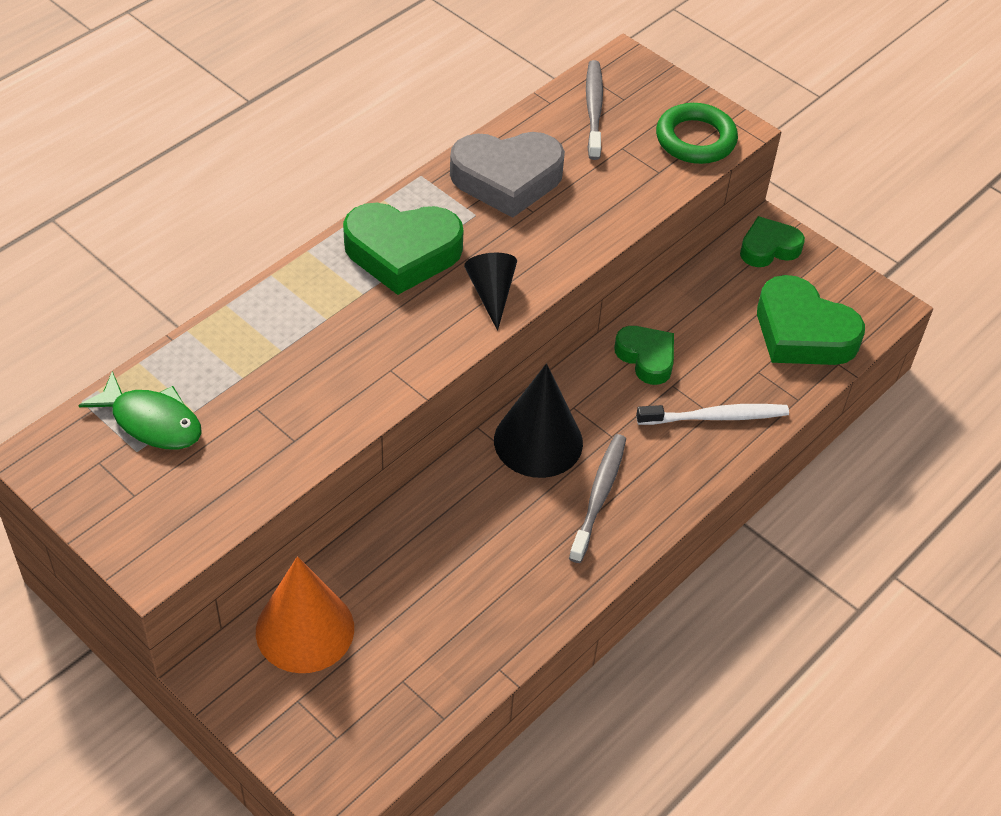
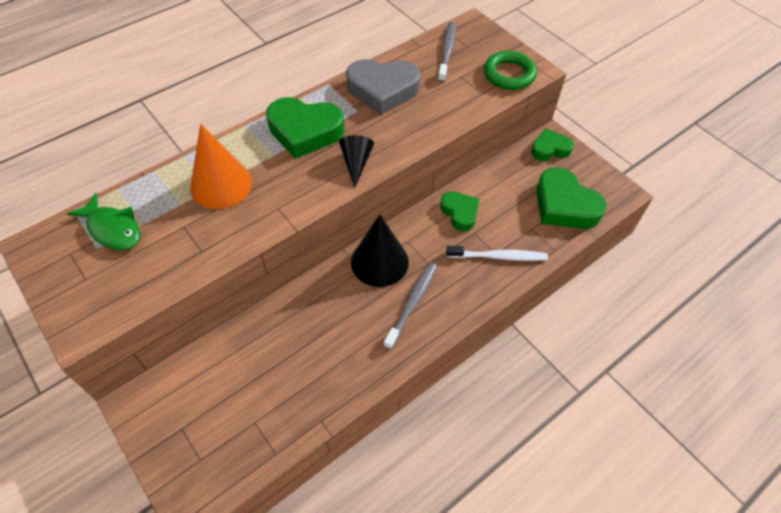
camera: 10 degrees right, 5 degrees up
orange cone [256,556,354,673] -> orange cone moved to [190,124,252,209]

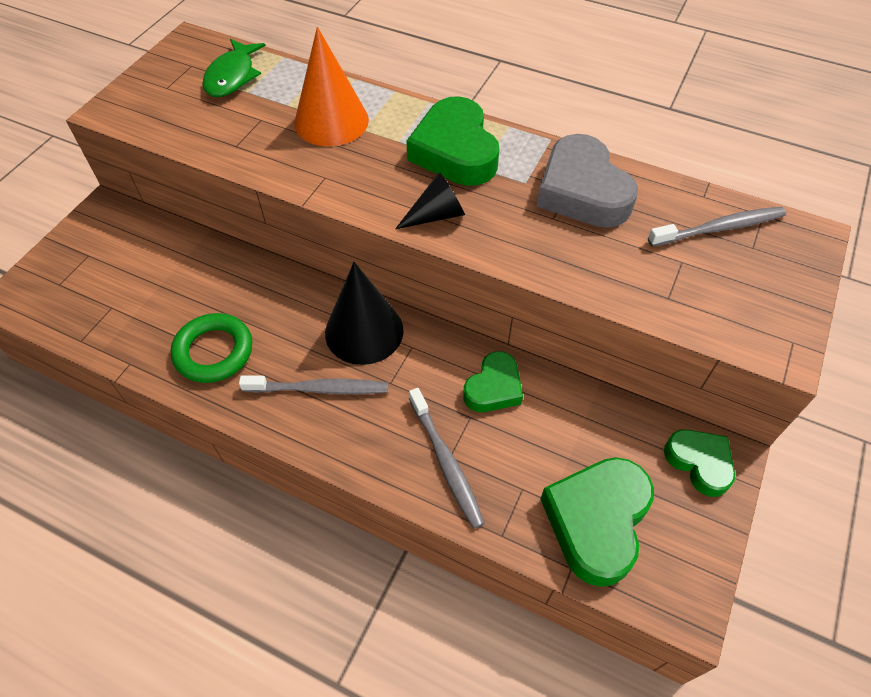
camera: 65 degrees right, 0 degrees up
white toothbrush [446,246,548,261] -> grey toothbrush [409,388,485,529]
green ring [484,51,537,90] -> green ring moved to [171,313,252,383]

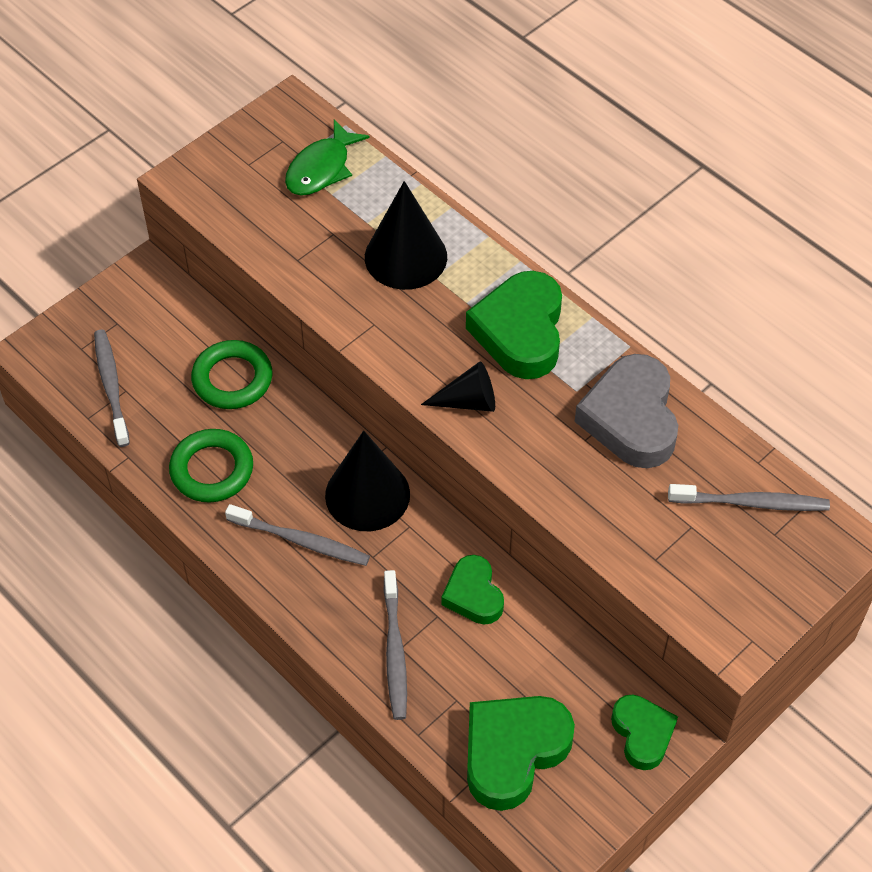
camera: 20 degrees right, 0 degrees up
orange cone [294,27,369,146] -> black cone [365,181,447,290]
green heart [463,351,523,412] -> green heart turned 105 degrees clockwise [441,555,504,624]
none -> grey toothbrush [94,330,130,447]
none -> green ring [191,340,273,409]

